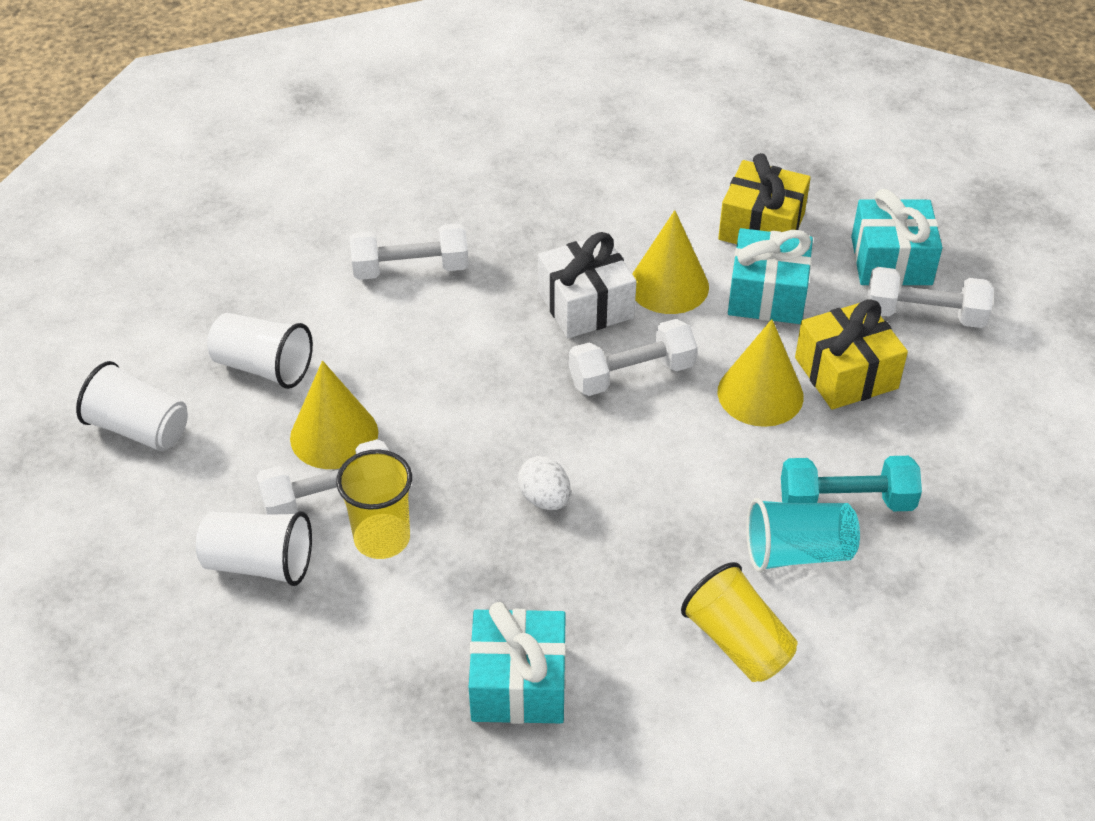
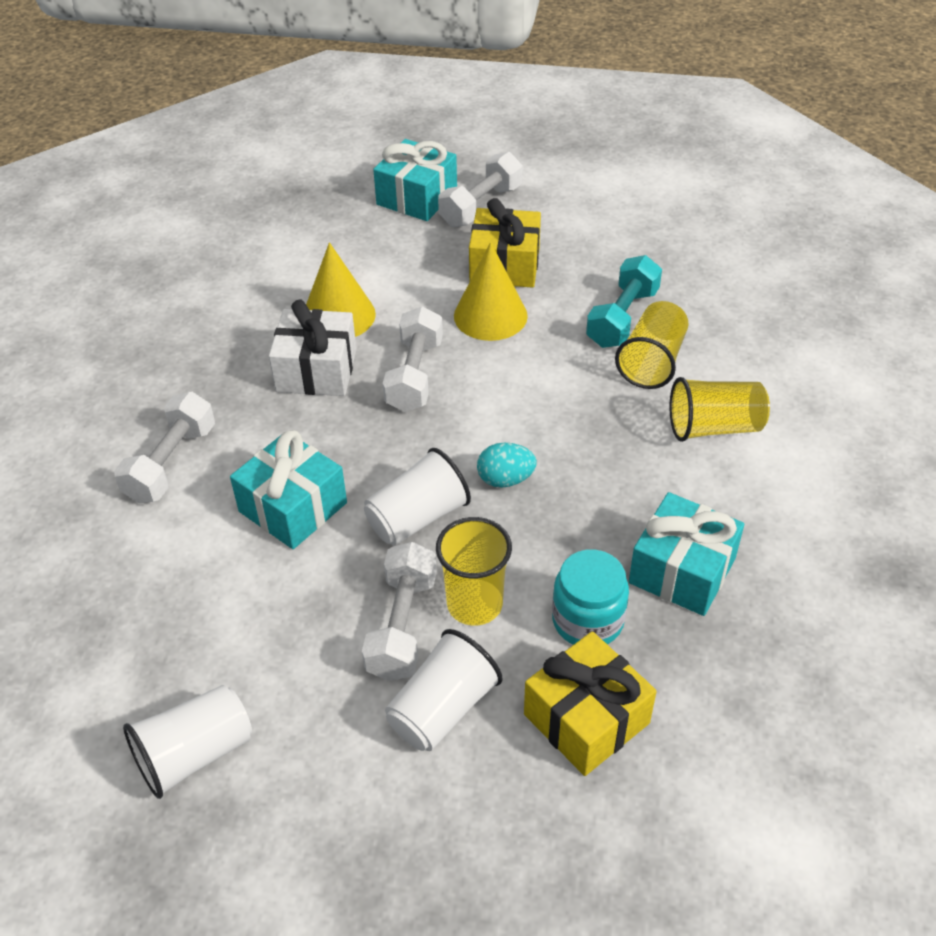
camera: 60 degrees left, 0 degrees up
white cup [207,313,313,389] -> white cup moved to [364,448,471,545]
yellow cone [290,361,378,469] -> none
white egg [518,456,571,510] -> turquoise egg [477,443,537,488]
yellow gift [718,153,811,244] -> yellow gift moved to [524,631,657,776]
turquoise gift [728,228,813,324] -> turquoise gift moved to [230,430,347,549]
turquoise cup [746,498,860,572] -> yellow cup [615,301,689,389]
none -> turquoise jar [552,549,629,645]

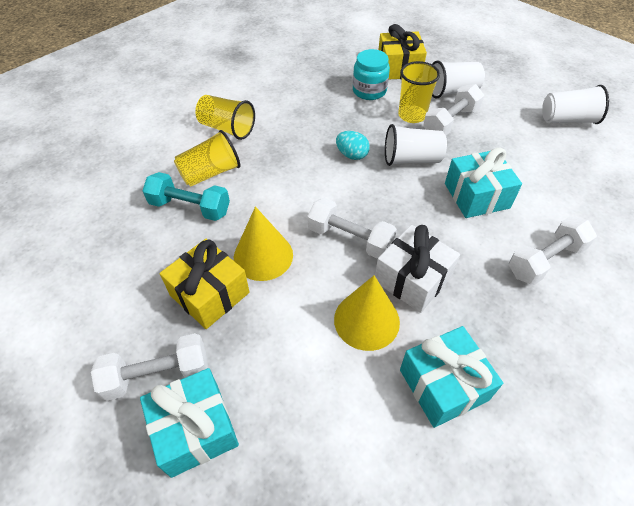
camera: 145 degrees left, 5 degrees up
white dumbbell [383,306,443,412] -> white dumbbell turned 75 degrees clockwise [307,198,397,259]
turquoise dumbbell [586,255,662,348] -> turquoise dumbbell turned 45 degrees clockwise [143,172,230,221]
turquoise gift [629,492,744,616] -> turquoise gift moved to [400,326,503,428]

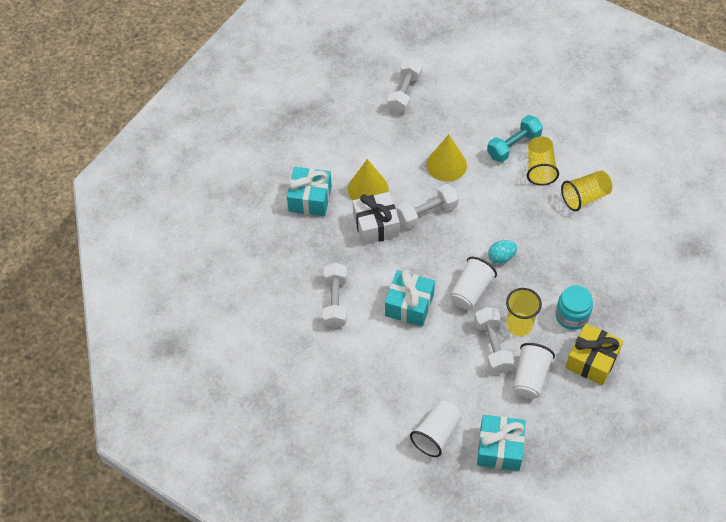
camera: 125 degrees right, 5 degrees up
turquoise gift [140,368,239,478] -> turquoise gift moved to [477,415,525,471]
yellow gift [160,239,250,329] -> none

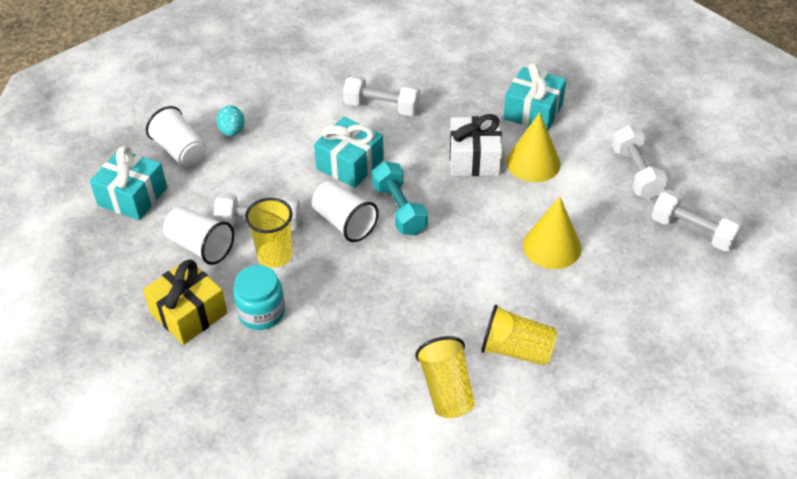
camera: 105 degrees right, 10 degrees down
white dumbbell [397,184,459,228] -> white dumbbell moved to [612,125,668,199]
turquoise dumbbell [487,115,543,162] -> turquoise dumbbell moved to [372,161,428,235]
turquoise egg [488,240,517,264] -> turquoise egg moved to [217,105,244,136]

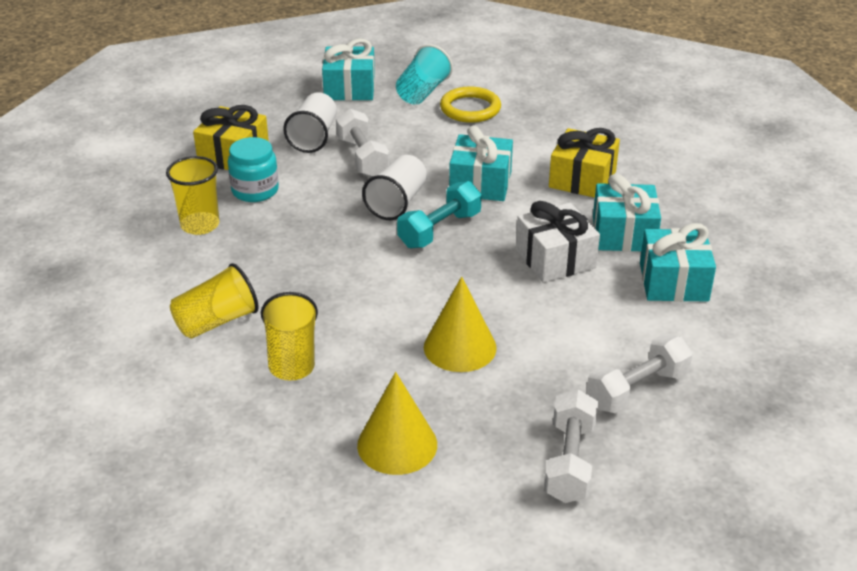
camera: 65 degrees right, 10 degrees down
white cup [146,106,207,167] -> turquoise cup [396,44,453,105]
turquoise egg [217,105,244,136] -> yellow ring [440,86,501,123]
yellow cup [245,198,293,268] -> yellow cup moved to [166,156,219,235]
white dumbbell [343,75,420,116] -> yellow gift [549,128,620,198]
yellow cone [506,112,561,182] -> yellow cone moved to [357,372,437,475]
none -> turquoise gift [593,174,661,252]

